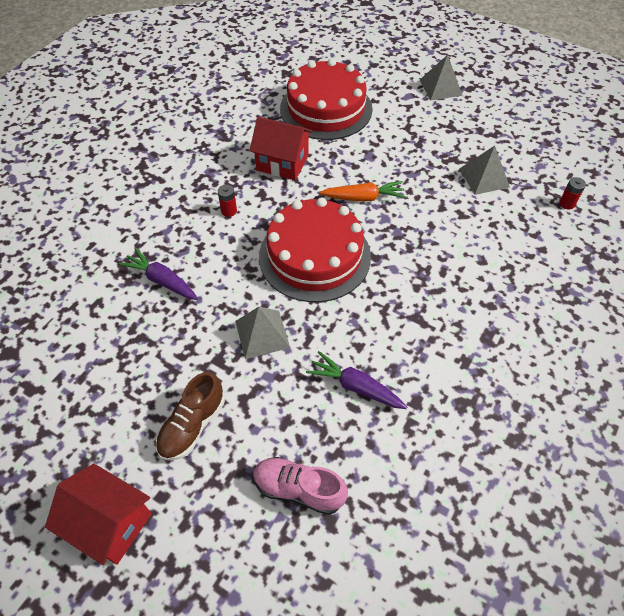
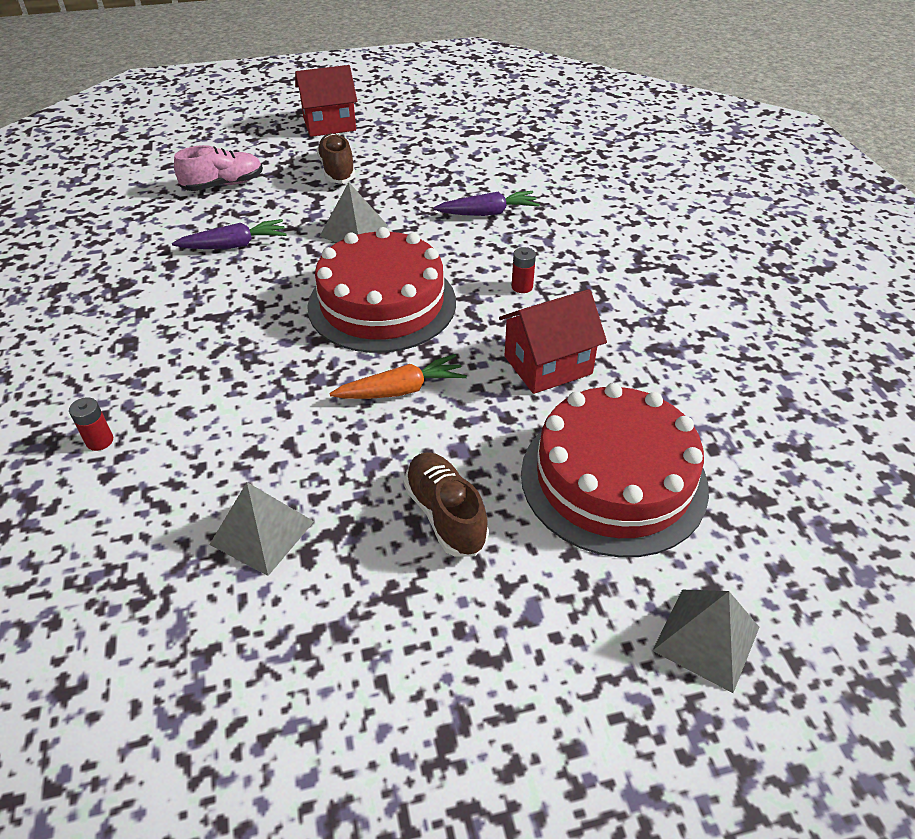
camera: 135 degrees right, 10 degrees down
orange carrot [320,181,406,202] -> orange carrot turned 150 degrees counterclockwise [330,354,467,399]
grey pyramid [420,55,463,101] -> grey pyramid moved to [652,590,759,693]
red battery [559,177,586,209] -> red battery moved to [69,397,113,451]
none -> brown shoe [404,452,489,557]

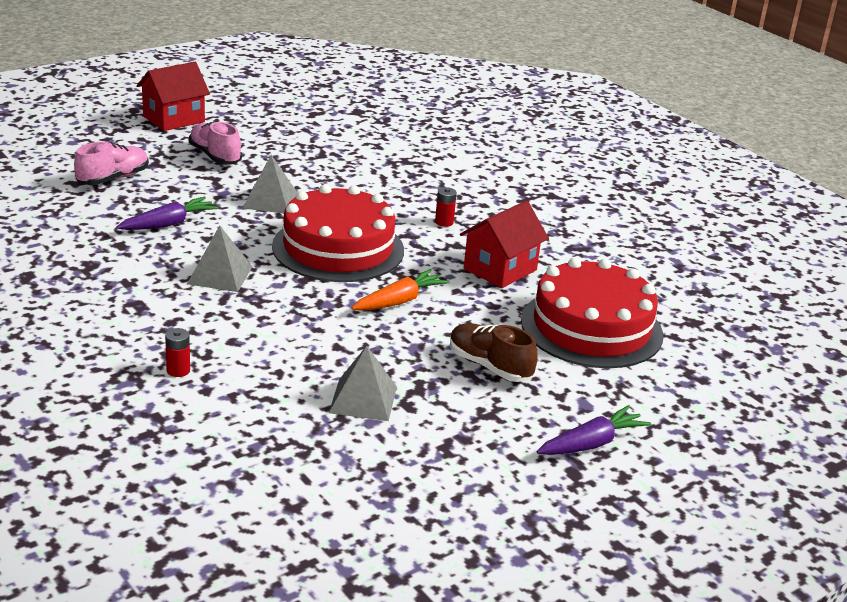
camera: 25 degrees left, 15 degrees down
brown shoe [316,133,355,184] -> pink shoe [189,121,242,164]
purple carrot [433,191,540,216] -> purple carrot moved to [536,405,651,455]
grey pyramid [652,590,759,693] -> grey pyramid moved to [187,225,253,292]

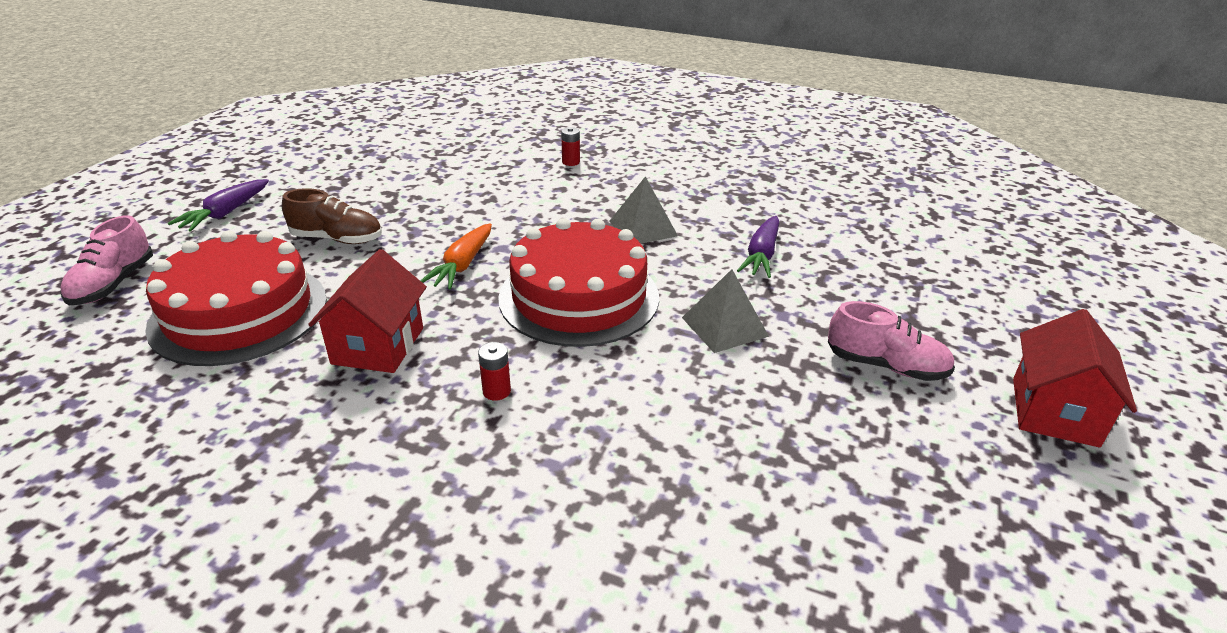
camera: 150 degrees right, 5 degrees up
pink shoe [74,142,149,185] -> pink shoe moved to [60,215,153,305]
grey pyramid [329,346,397,421] -> none

